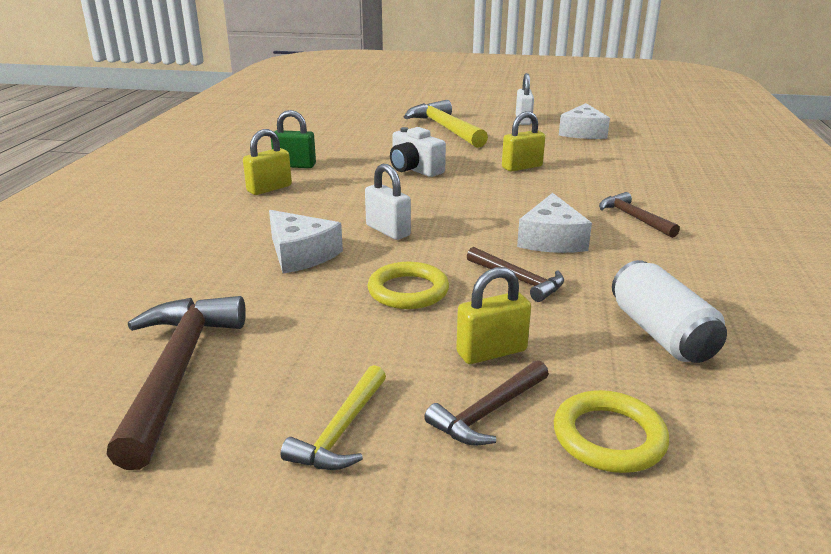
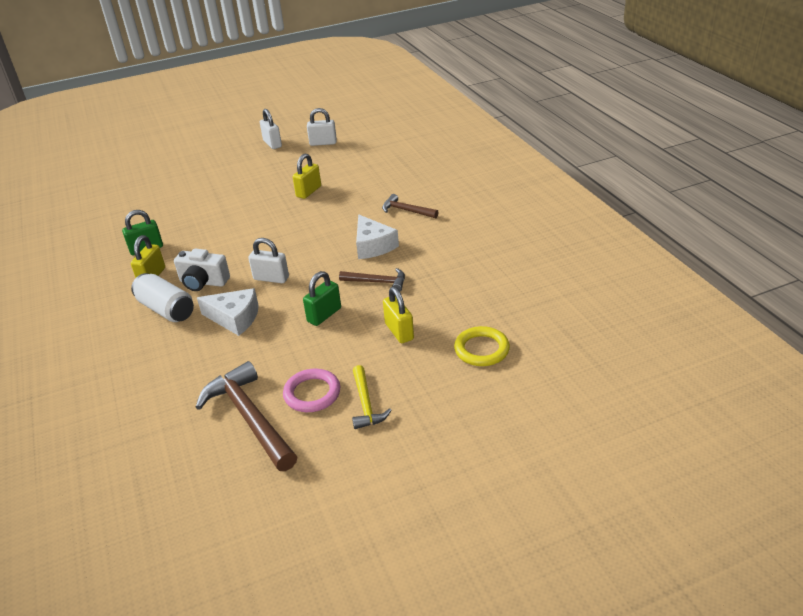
camera: 30 degrees left, 10 degrees up
yellow ring [368,262,449,309] -> green padlock [303,271,341,326]
white camera [390,127,446,177] -> white camera moved to [174,249,230,291]
yellow hammer [404,100,488,148] -> none
brown hammer [424,360,549,445] -> none
yellow padlock [456,267,531,364] -> yellow padlock turned 60 degrees counterclockwise [383,287,414,343]
white cheese [559,103,610,139] -> white padlock [307,108,337,146]
white can [612,260,727,363] -> white can moved to [131,273,194,322]
none -> pink ring [283,369,340,412]

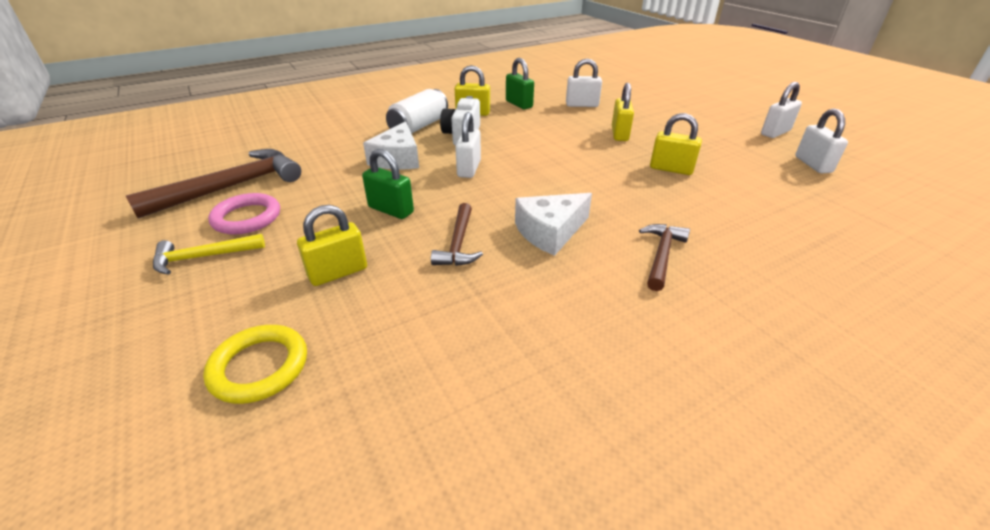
camera: 80 degrees right, 0 degrees up
none -> white padlock [566,59,602,107]
none -> yellow padlock [612,83,634,141]

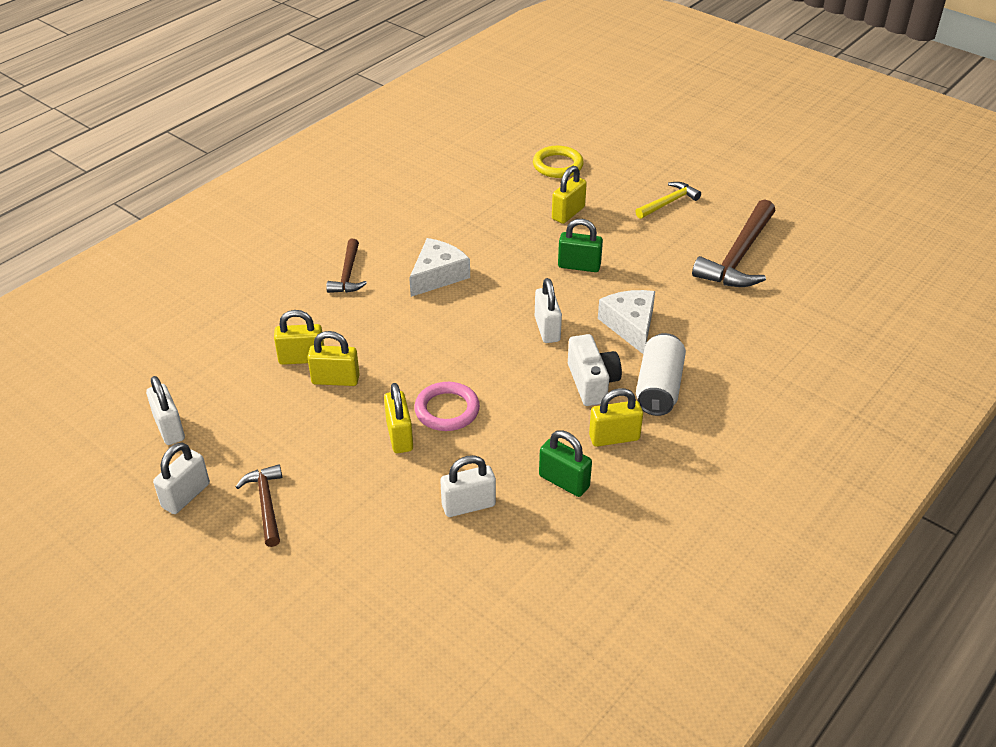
camera: 160 degrees right, 5 degrees up
pink ring [208,193,280,235] -> pink ring moved to [414,382,480,431]
brown hammer [431,203,483,266] -> brown hammer moved to [236,464,282,547]
none -> yellow padlock [274,310,324,365]

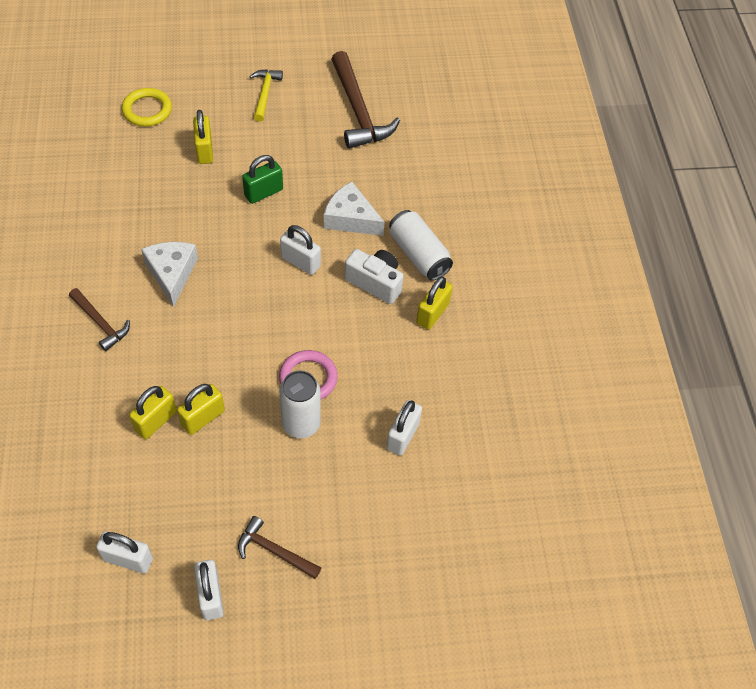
camera: 50 degrees left, 15 degrees up
yellow padlock [384,383,413,453] -> white can [279,370,321,438]
green padlock [539,430,592,497] -> none

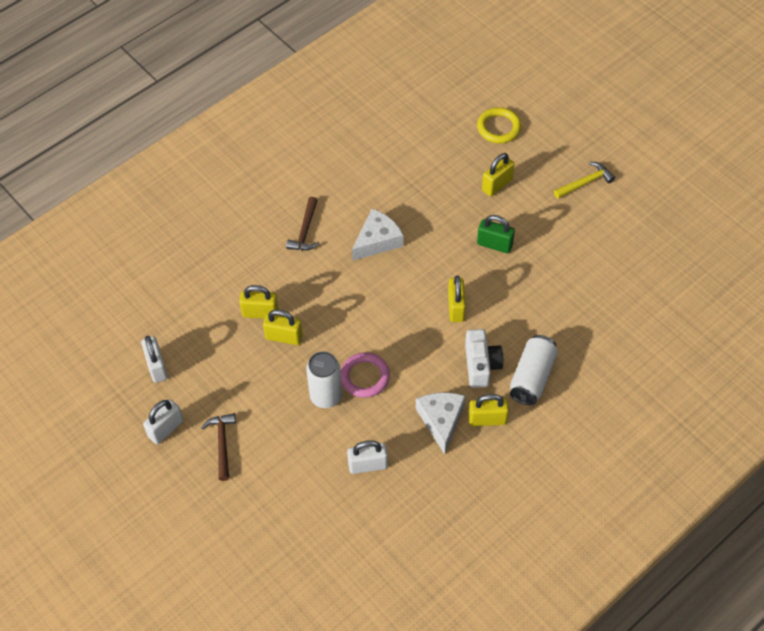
camera: 60 degrees right, 0 degrees up
white padlock [280,225,321,275] -> yellow padlock [448,275,466,322]
white cheese [324,182,385,236] -> white cheese moved to [416,392,466,455]
brown hammer [331,51,400,149] -> none

